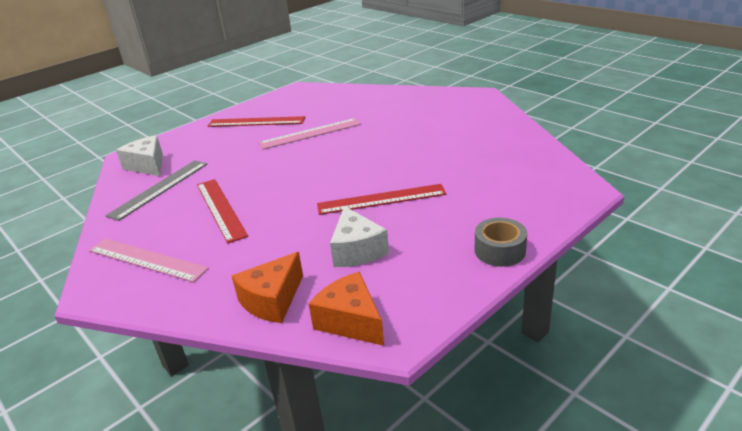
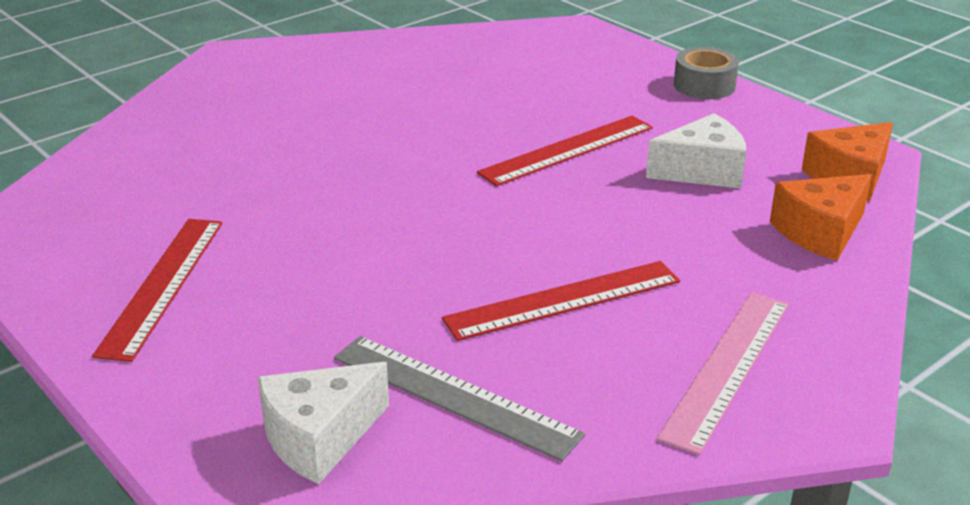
camera: 90 degrees left, 0 degrees up
orange cheese [232,252,303,323] -> orange cheese turned 105 degrees clockwise [770,174,872,261]
pink ruler [259,118,361,149] -> none
red ruler [317,184,446,215] -> red ruler turned 60 degrees clockwise [477,116,653,186]

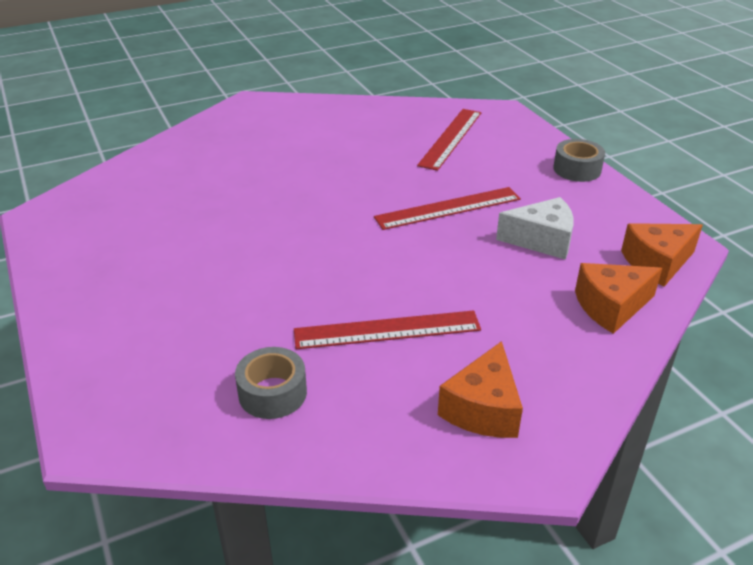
camera: 15 degrees right, 5 degrees up
red ruler [92,219,222,362] -> red ruler moved to [417,109,481,171]
white cheese [258,362,389,484] -> none
grey ruler [334,336,585,461] -> grey tape [235,347,307,419]
pink ruler [657,292,789,455] -> orange cheese [438,341,523,438]

